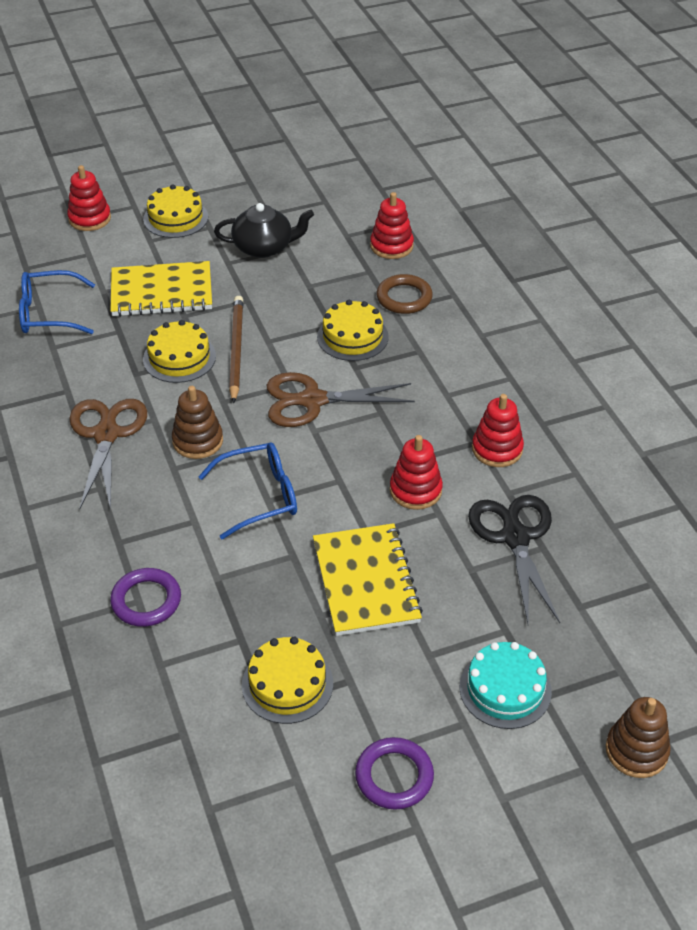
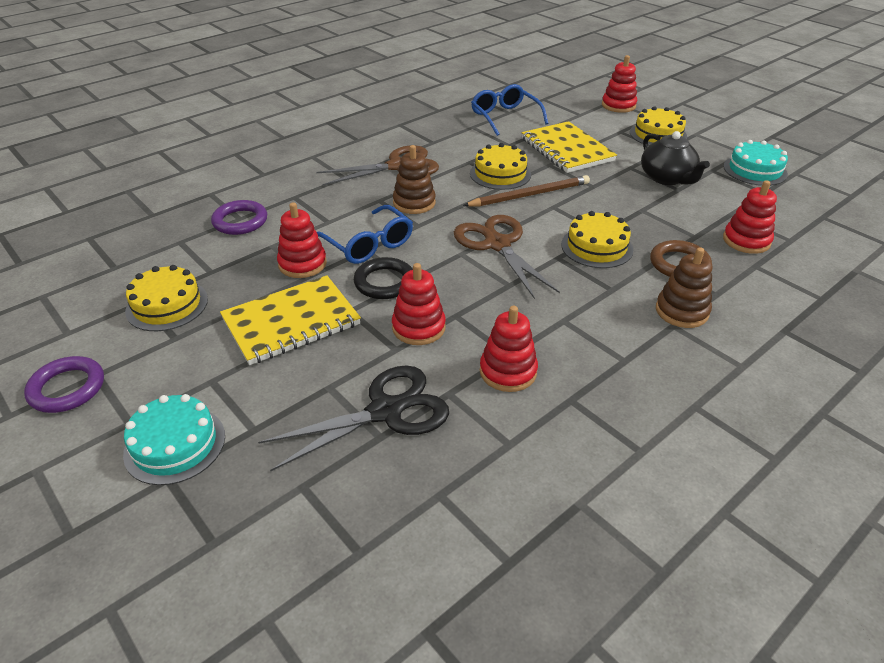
camera: 70 degrees right, 5 degrees down
brown stacking toy [606,697,671,778] -> brown stacking toy moved to [656,247,712,328]
none -> red stacking toy [277,202,327,278]
none -> black ring [354,257,413,299]
none -> turquoise cake [723,140,788,186]

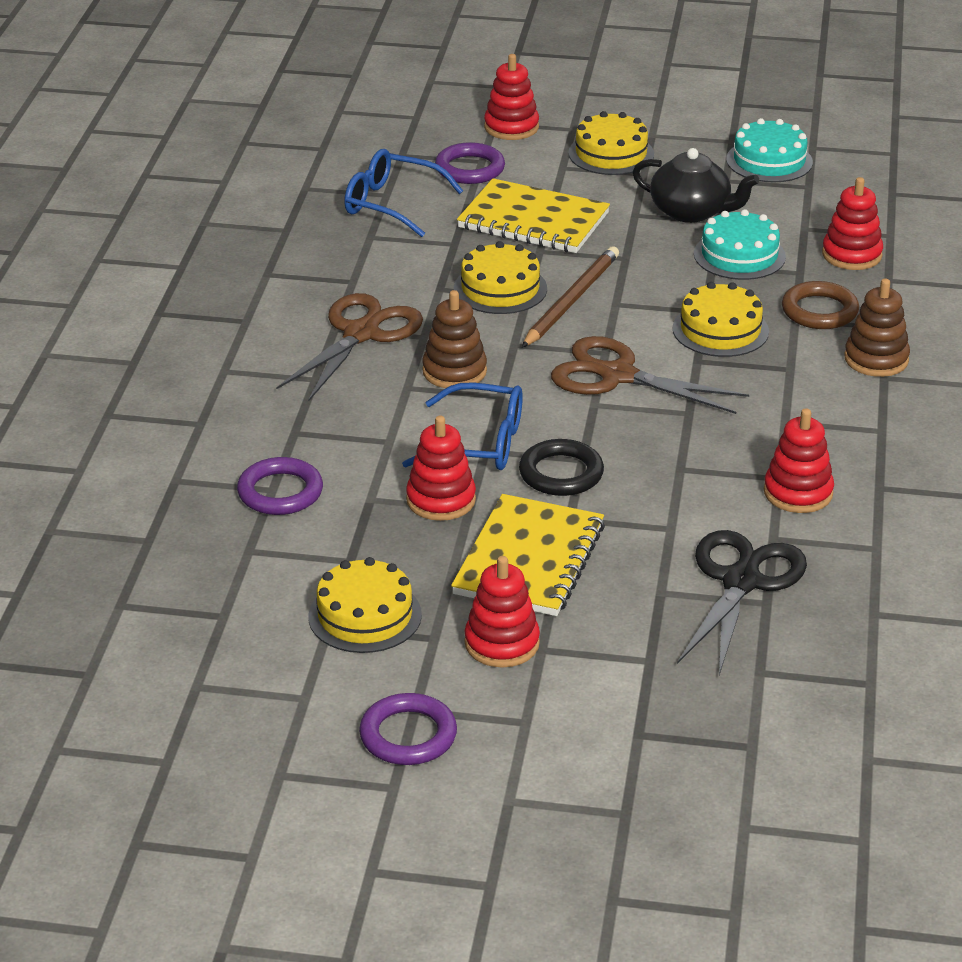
camera: 40 degrees left, 5 degrees down
turquoise cake [123,394,225,485] -> turquoise cake moved to [694,209,786,280]
red stacking toy [392,263,446,345] -> red stacking toy moved to [464,556,540,668]
none -> purple ring [435,142,505,184]

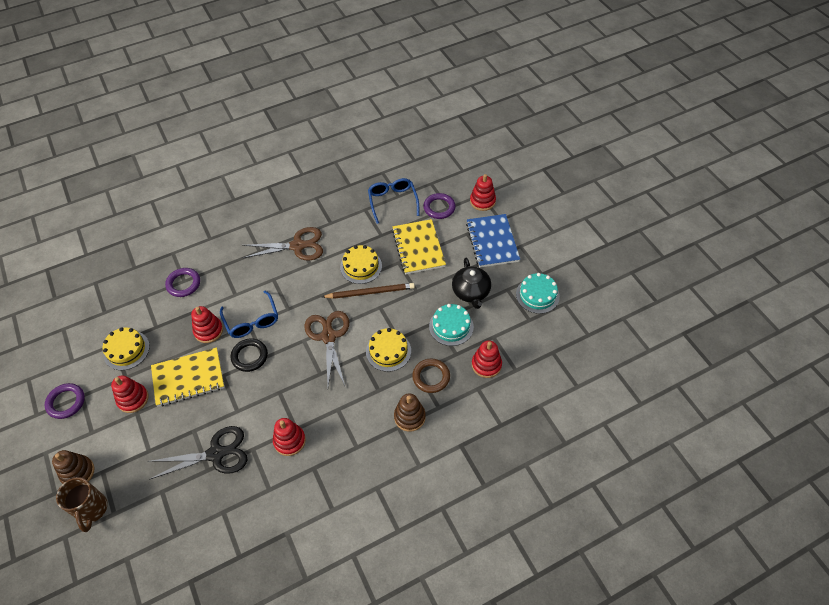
camera: 55 degrees right, 20 degrees up
brown stacking toy [422,290,487,388] -> brown stacking toy moved to [52,450,94,484]
yellow cake [568,111,654,175] -> blue notebook [466,214,520,268]
none -> brown mug [56,477,108,532]

